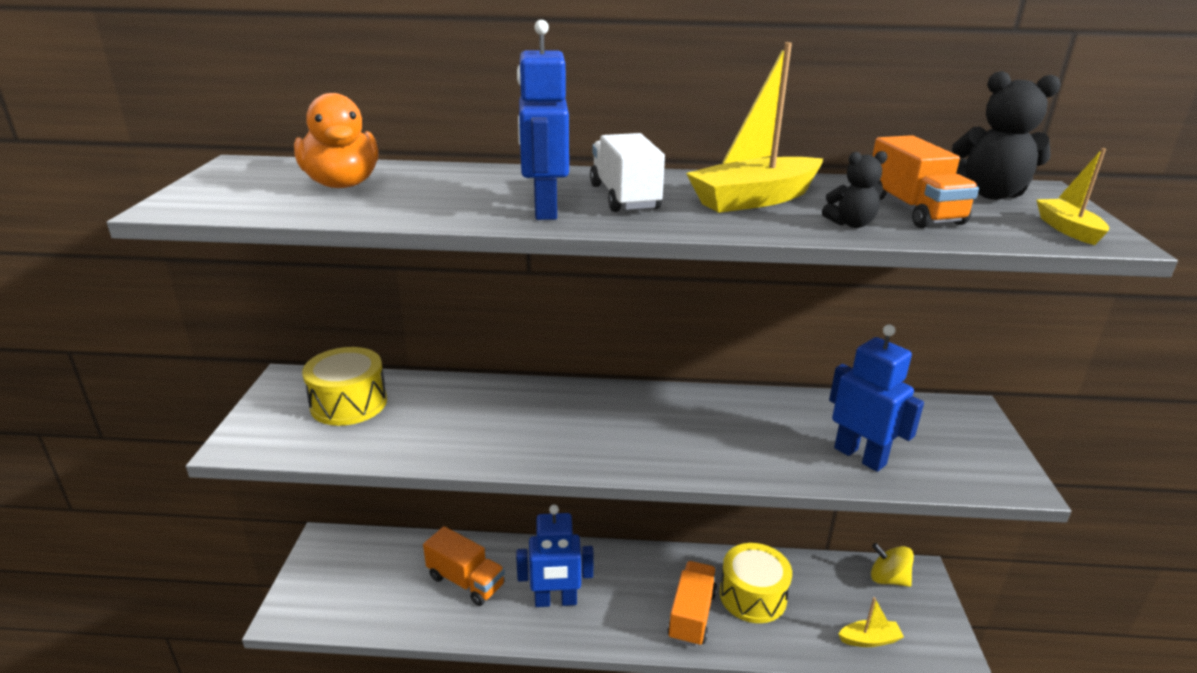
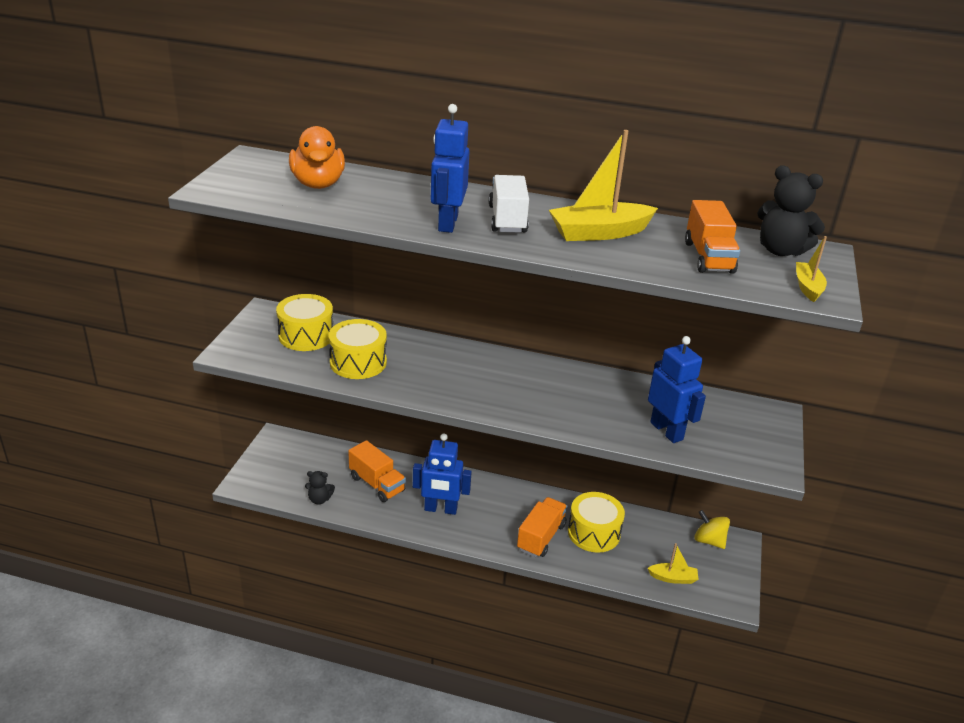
camera: 10 degrees right, 5 degrees up
black teddy bear [822,151,888,228] -> black teddy bear moved to [305,471,335,504]
none -> yellow drum [328,319,387,379]

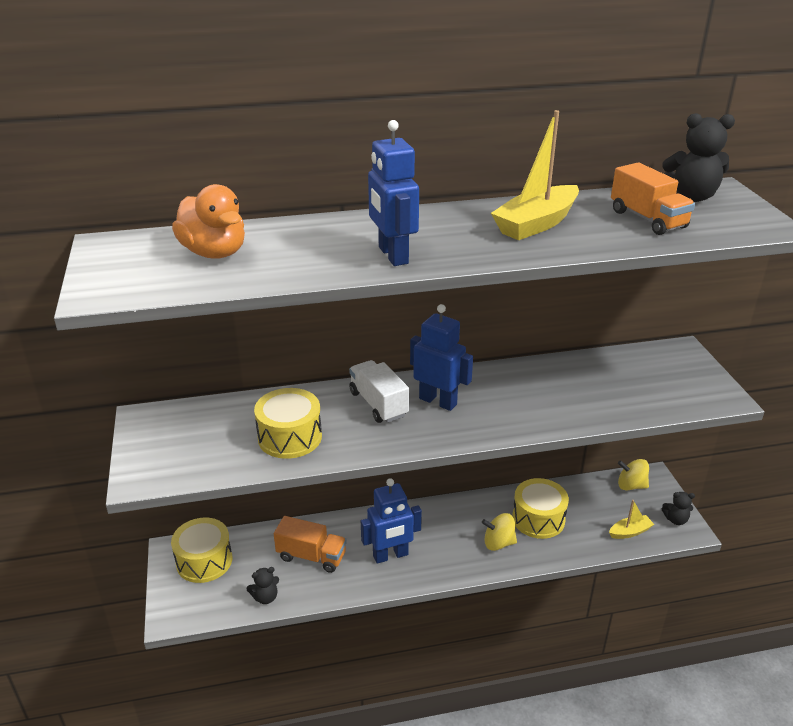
camera: 25 degrees left, 0 degrees up
yellow drum [276,294,333,351] -> yellow drum moved to [171,518,232,583]
white truck [489,175,529,233] -> white truck moved to [349,360,409,423]
orange truck [517,497,567,557] -> yellow spinning top [482,513,517,551]
blue robot [648,336,706,443] -> blue robot moved to [410,304,473,411]
yellow boat [796,236,827,302] -> none
none -> black teddy bear [662,492,695,525]

